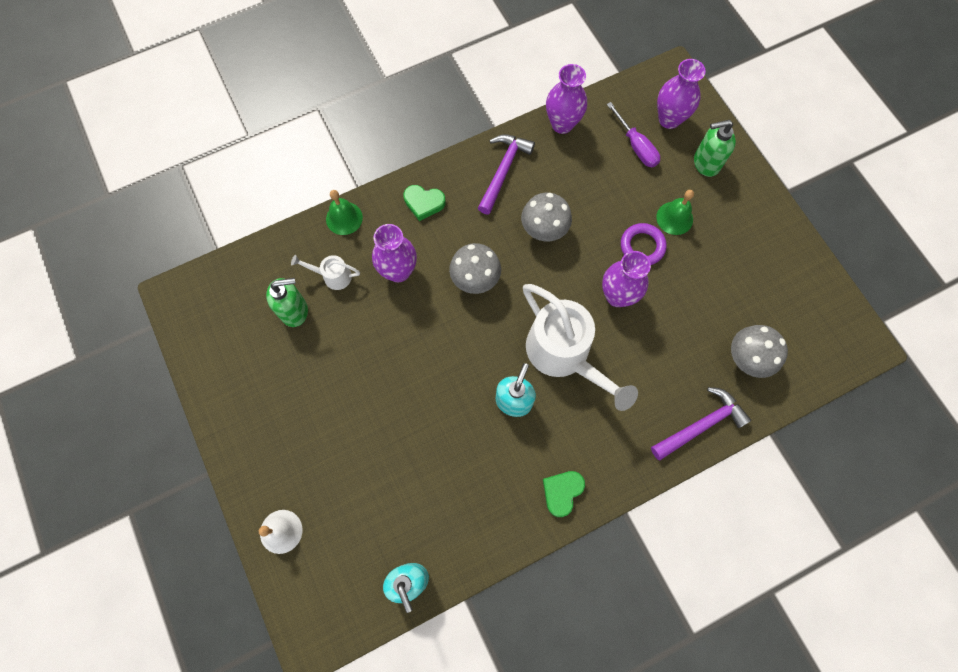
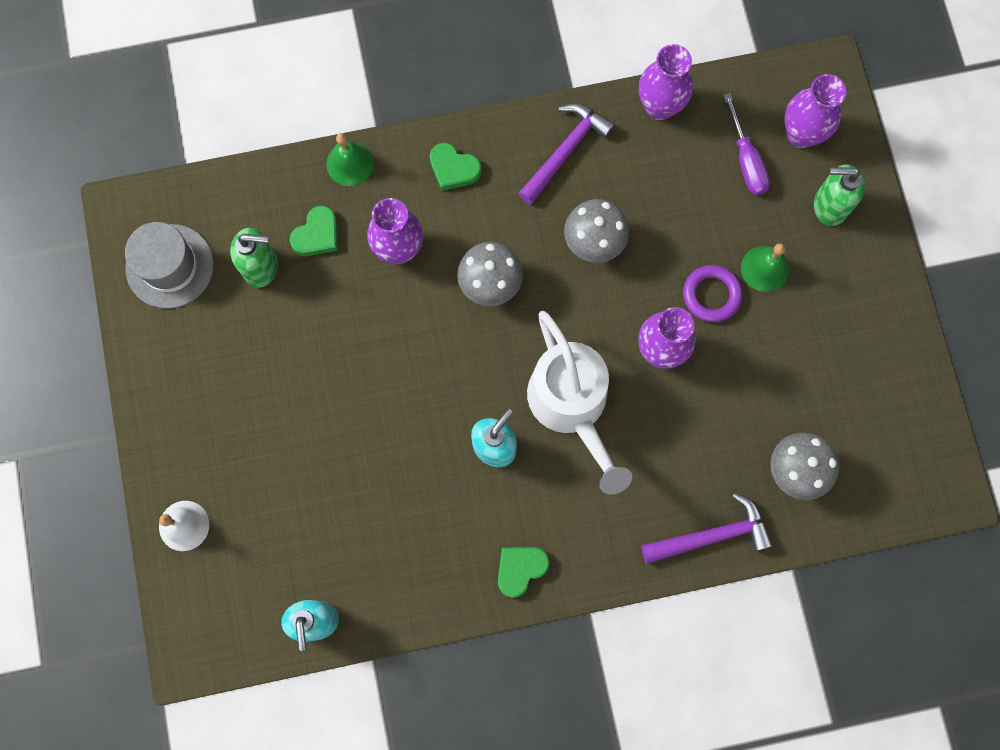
camera: 15 degrees right, 5 degrees up
white watering can [291,255,360,290] -> green heart [290,206,338,256]
none -> grey hat [125,222,214,309]

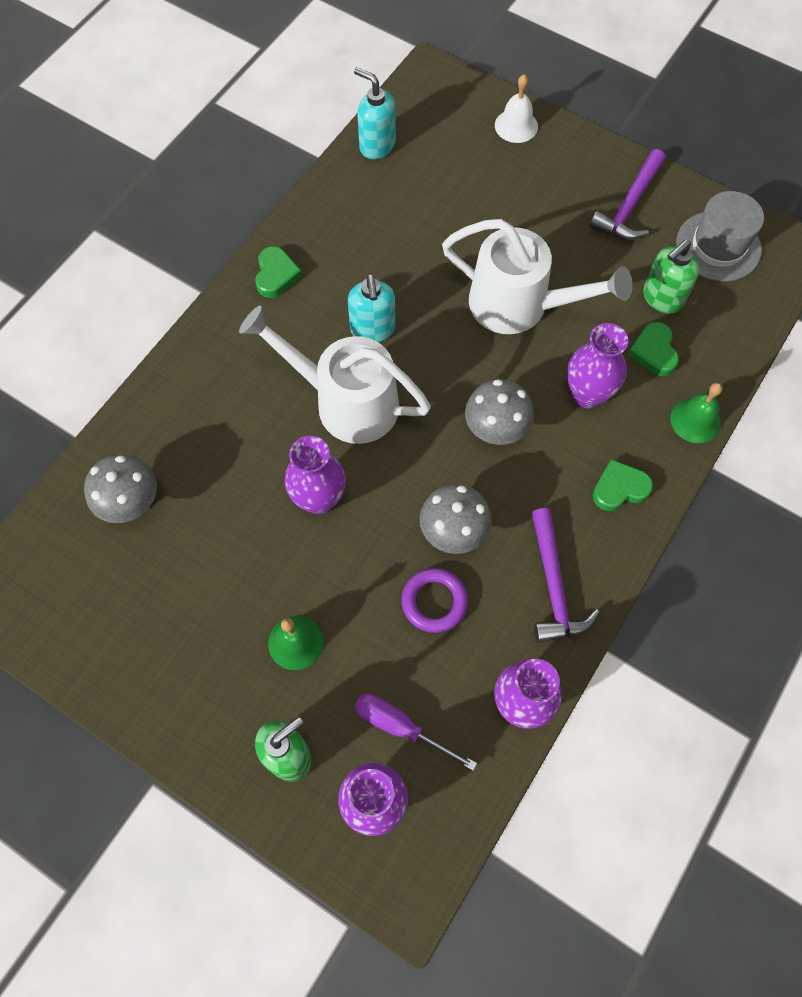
camera: 135 degrees right, 10 degrees down
purple hammer [641,492,773,564] -> purple hammer moved to [590,149,666,240]
purple ring [683,265,743,322] -> purple ring moved to [401,568,468,633]
none -> white watering can [442,219,633,334]

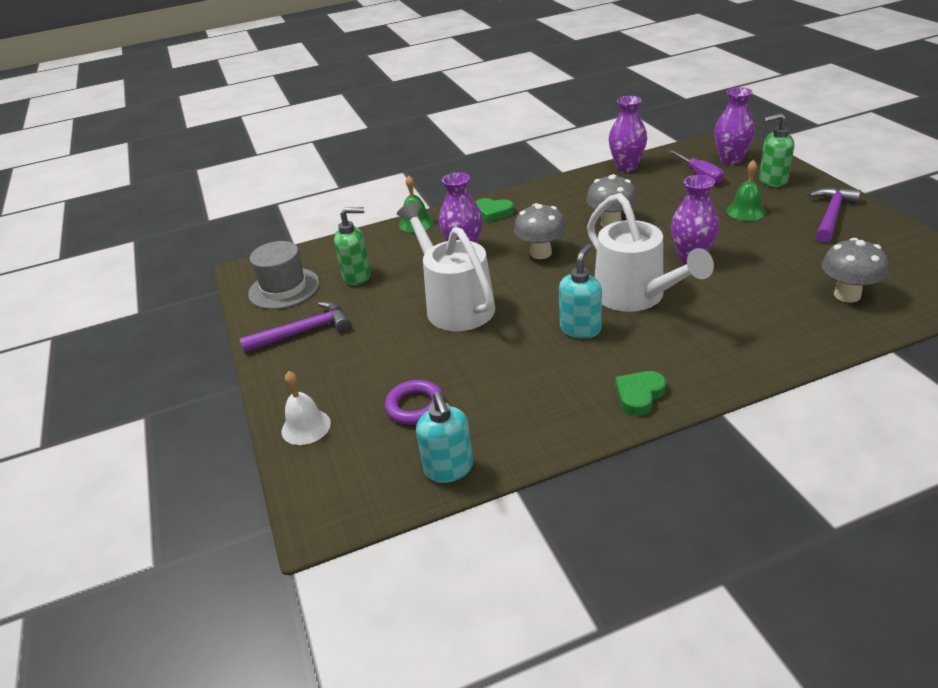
camera: 140 degrees left, 30 degrees down
purple ring [401,568,468,633] -> purple ring moved to [385,380,444,425]
purple hammer [532,508,600,643] -> purple hammer moved to [809,187,861,243]
green heart [628,322,679,376] -> none

